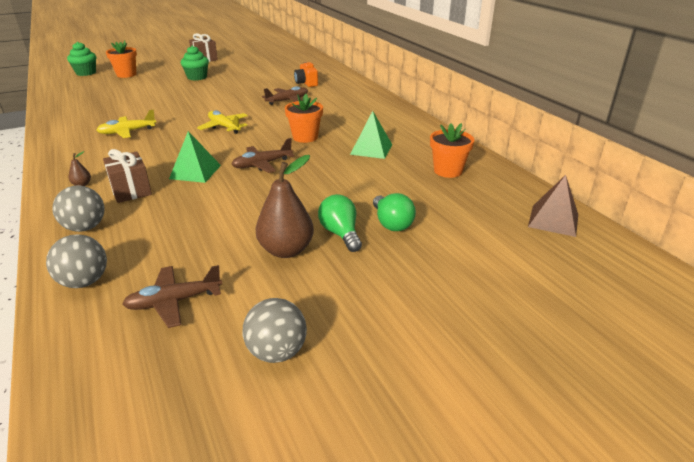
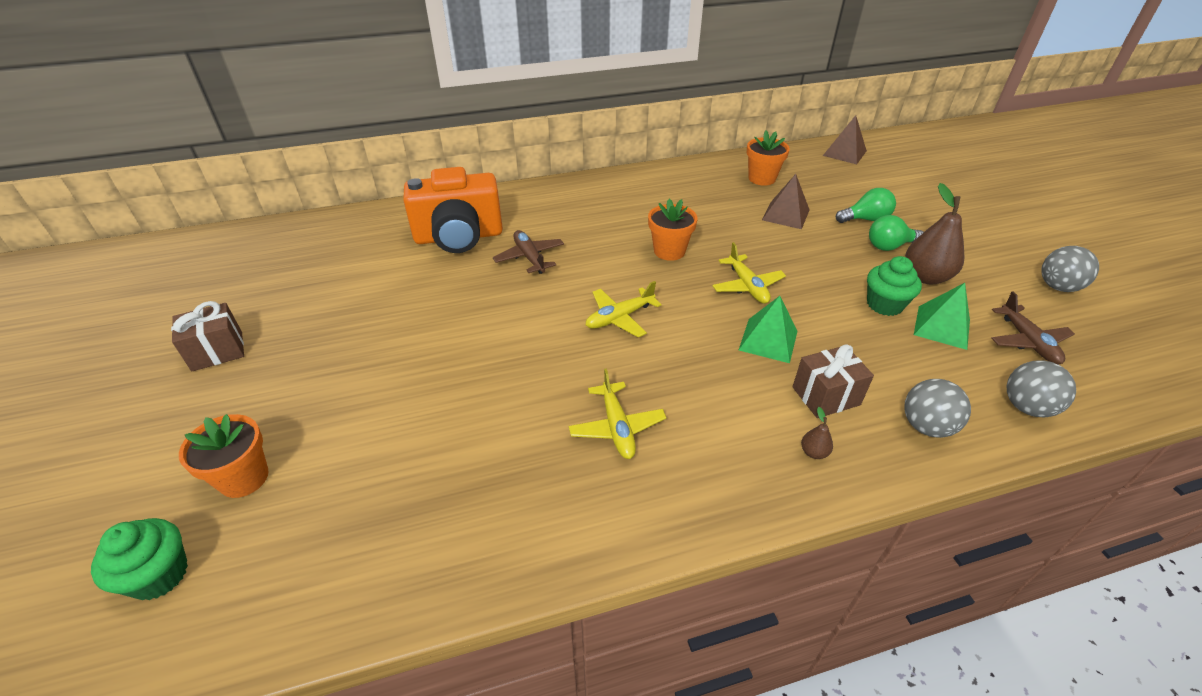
camera: 80 degrees left, 10 degrees up
green cupcake [181,45,209,81] -> green cupcake moved to [867,256,922,316]
brown plane [231,138,295,173] -> yellow plane [712,242,786,304]
orange camera [294,62,318,87] -> orange camera [403,167,503,253], size x2.12
green pyramid [350,111,392,159] -> green pyramid moved to [914,283,970,350]
none -> brown pyramid [762,174,809,229]

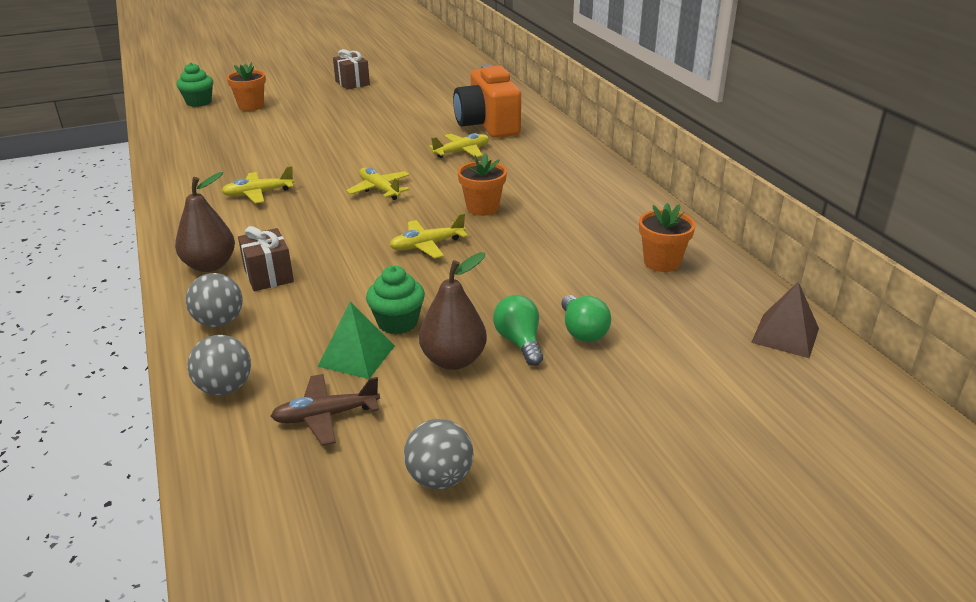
camera: 85 degrees right, 10 degrees down
brown plane [493,230,564,274] -> yellow plane [429,133,489,158]
green pyramid [739,296,797,363] -> none
brown pyramid [762,174,809,229] -> none
brown pear [801,407,833,459] -> brown pear [175,172,235,272], size x2.31

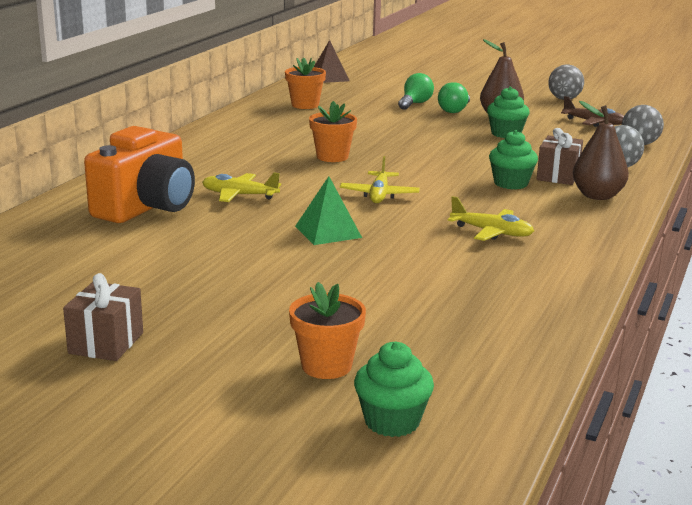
camera: 135 degrees left, 10 degrees down
green pyramid [317,302,395,379] -> green pyramid moved to [295,176,362,245]
yellow plane [389,213,468,259] -> none
none -> green cupcake [489,130,538,189]

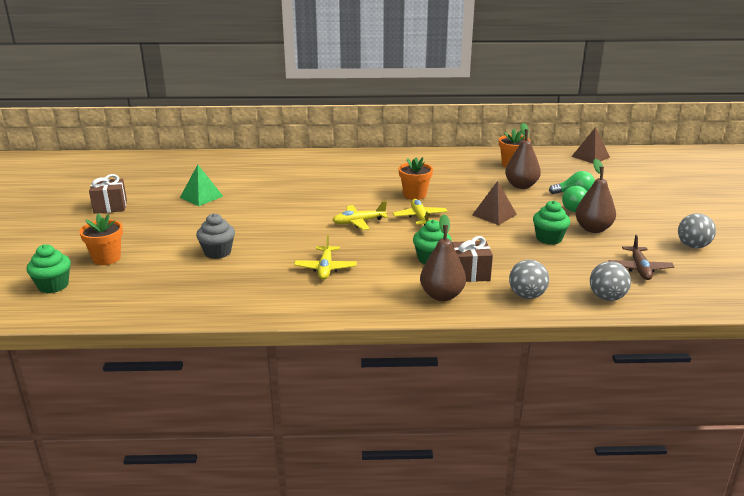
camera: 65 degrees right, 5 degrees up
orange camera [84,126,195,223] -> none
yellow plane [202,173,281,202] -> yellow plane moved to [393,199,447,225]
green pyramid [295,176,362,245] -> green pyramid moved to [180,164,223,206]
none -> grey cupcake [196,213,235,259]
none -> brown pyramid [472,181,517,225]
none -> brown pear [505,123,541,189]

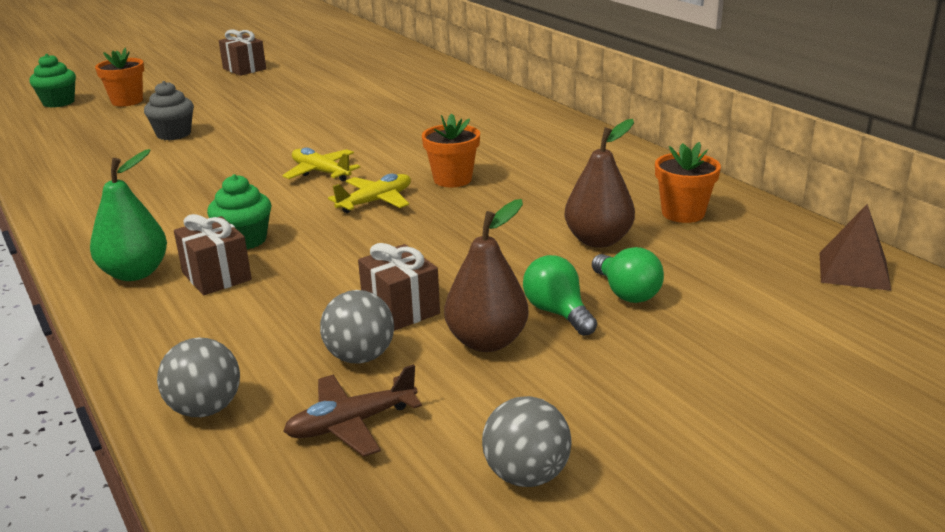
camera: 60 degrees right, 0 degrees up
green pyramid [180,164,223,206] -> none
yellow plane [294,234,357,280] -> none
brown pear [420,214,466,301] -> green pear [90,149,167,281]
brown pyramid [472,181,517,225] -> none
grey ball [509,260,549,299] -> grey ball moved to [320,290,394,363]
green cupcake [533,201,570,245] -> brown gift [358,243,440,331]

